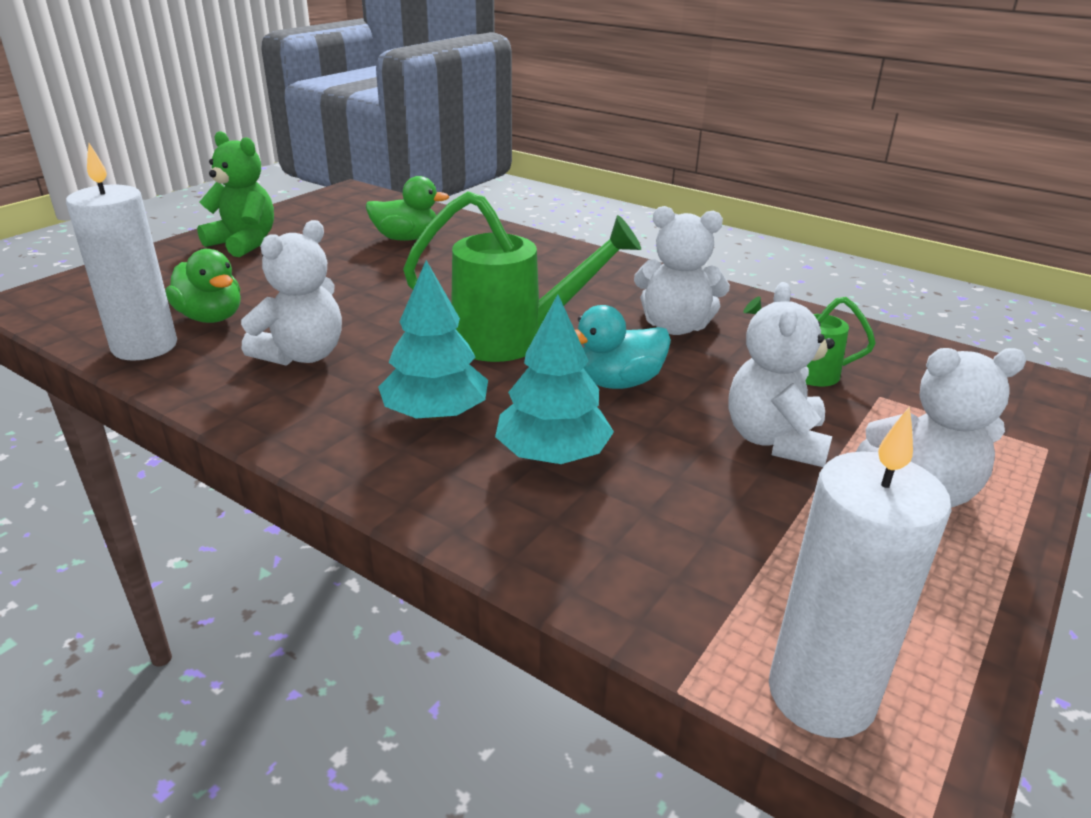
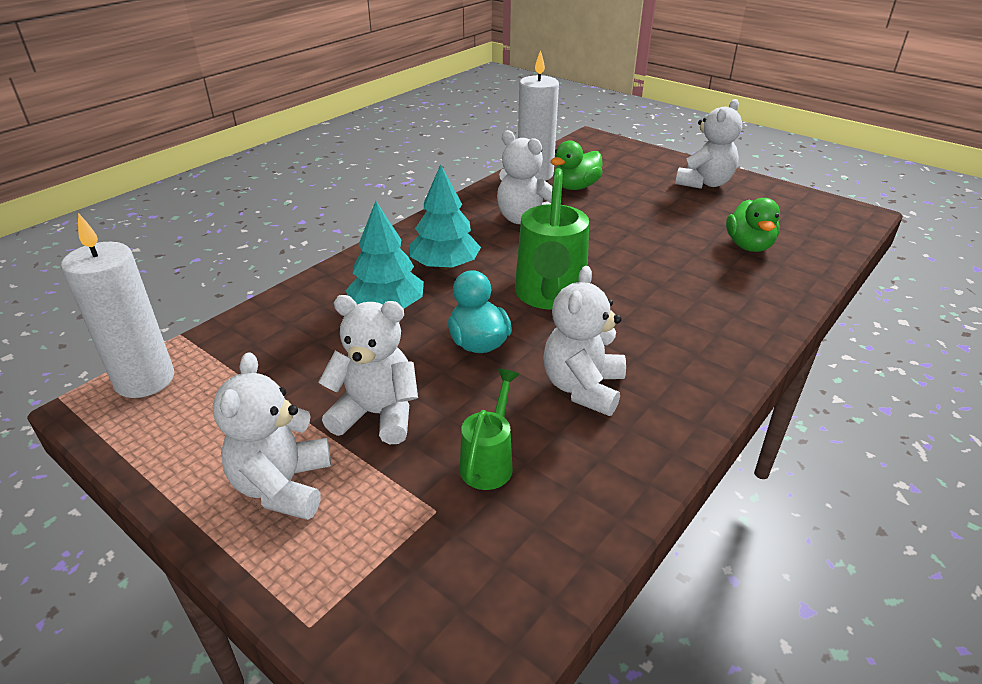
camera: 95 degrees right, 5 degrees up
green teddy bear [197,131,274,257] -> white teddy bear [675,99,742,189]

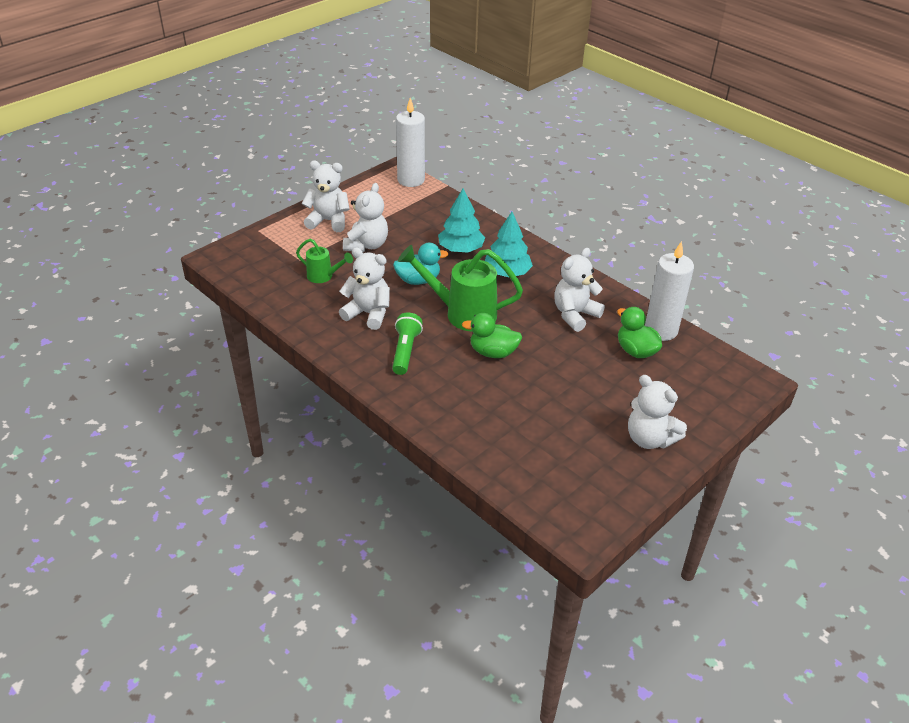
camera: 95 degrees right, 5 degrees up
green duck [726,198,780,252] -> green duck moved to [462,313,522,358]
none -> green flashlight [392,313,423,375]

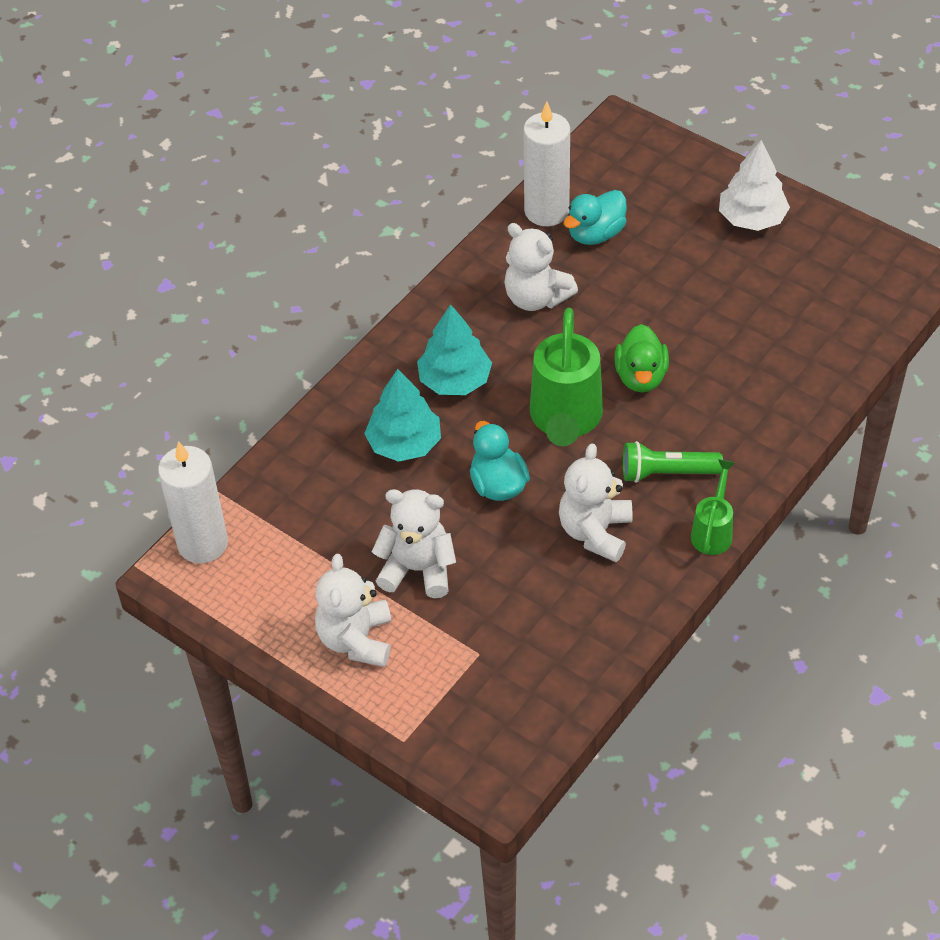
camera: 95 degrees left, 10 degrees up
green watering can [296,239,353,283] -> green watering can moved to [691,459,735,555]
green duck [617,307,662,358] -> turquoise duck [563,190,627,245]
white teddy bear [628,375,687,449] -> white tree [719,140,790,231]

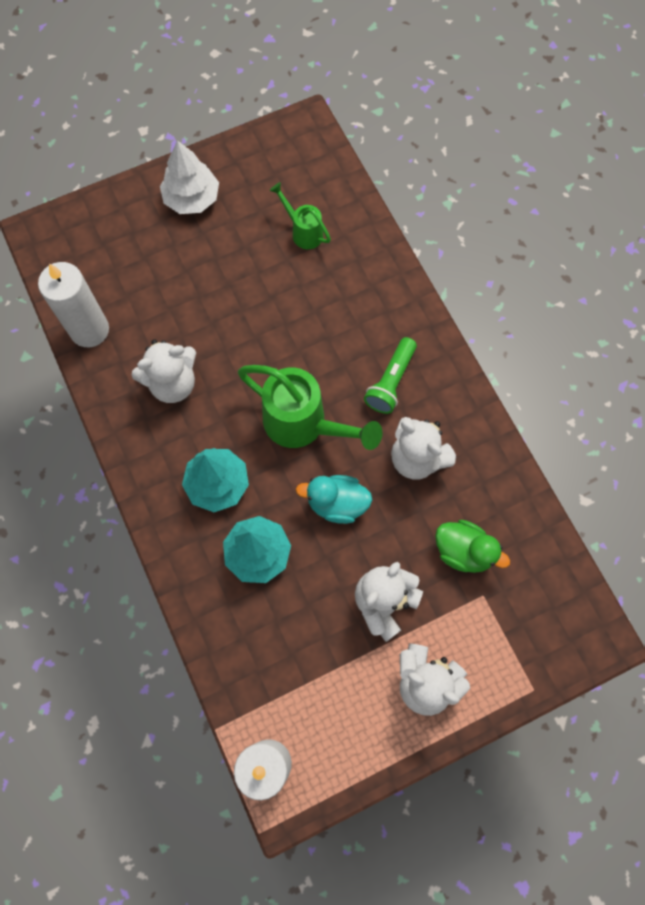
camera: 65 degrees left, 20 degrees up
turquoise duck [563,190,627,245] -> none
green duck [614,324,669,392] -> green duck moved to [435,520,510,573]
green watering can [691,459,735,555] -> green watering can moved to [270,182,331,249]

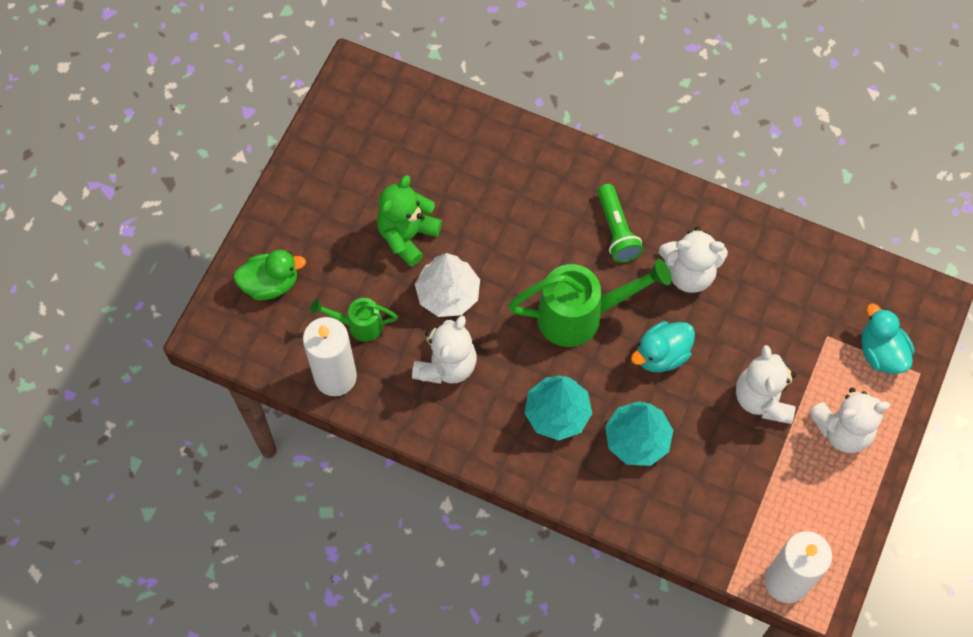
camera: 40 degrees left, 5 degrees down
white tree [160,140,219,214] -> white tree moved to [415,253,480,317]
green watering can [270,182,331,249] -> green watering can moved to [310,298,398,342]
green duck [435,520,510,573] -> green duck moved to [233,250,306,300]
none -> green teddy bear [377,175,442,267]
none -> turquoise duck [861,303,914,374]

